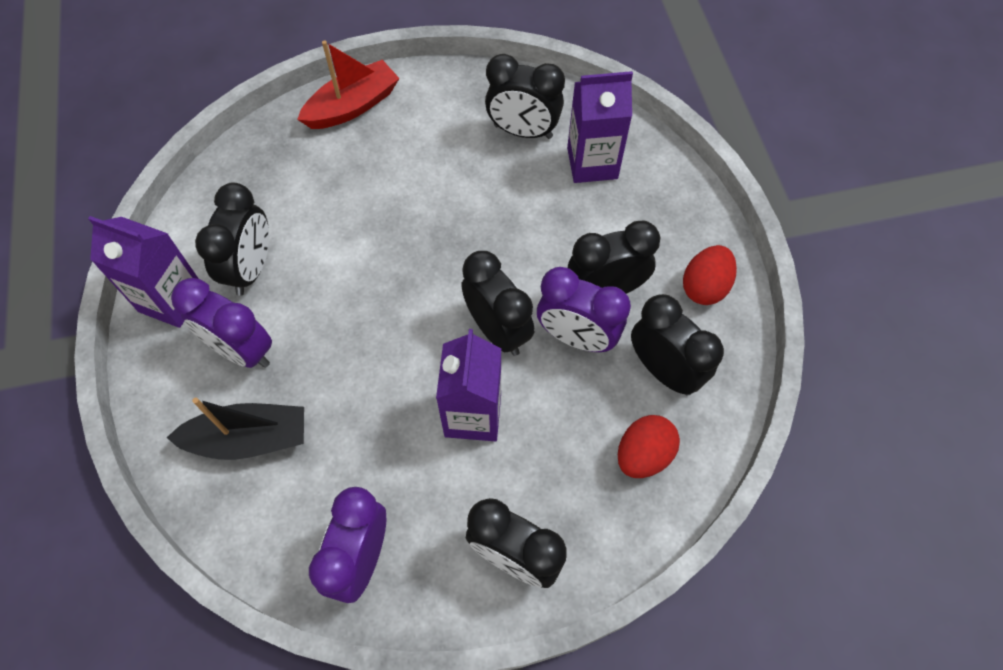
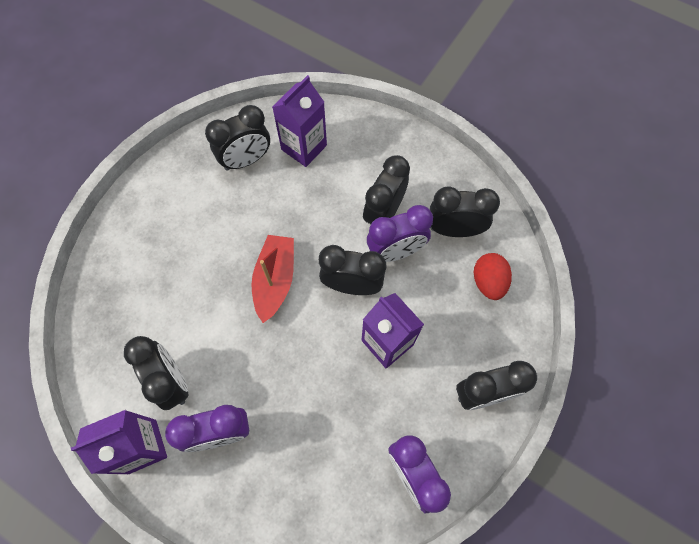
camera: 45 degrees left, 5 degrees up
black boat [166,398,304,460] -> none
red boat [297,40,400,129] -> red boat moved to [251,235,294,323]
red egg [683,245,737,305] -> none

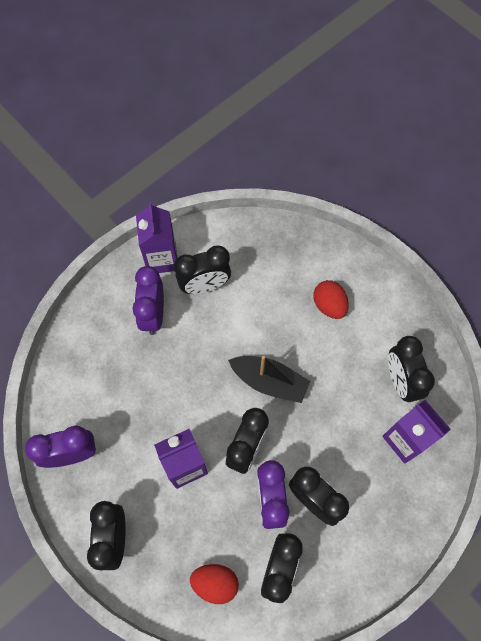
camera: 105 degrees right, 0 degrees up
red boat [251,235,294,323] -> black boat [228,356,310,403]
none -> red egg [313,280,349,319]

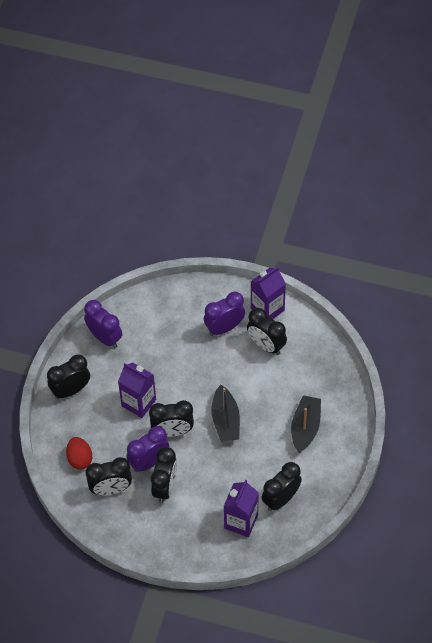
camera: 60 degrees right, 10 degrees down
red egg [313,280,349,319] -> black boat [291,395,321,453]

